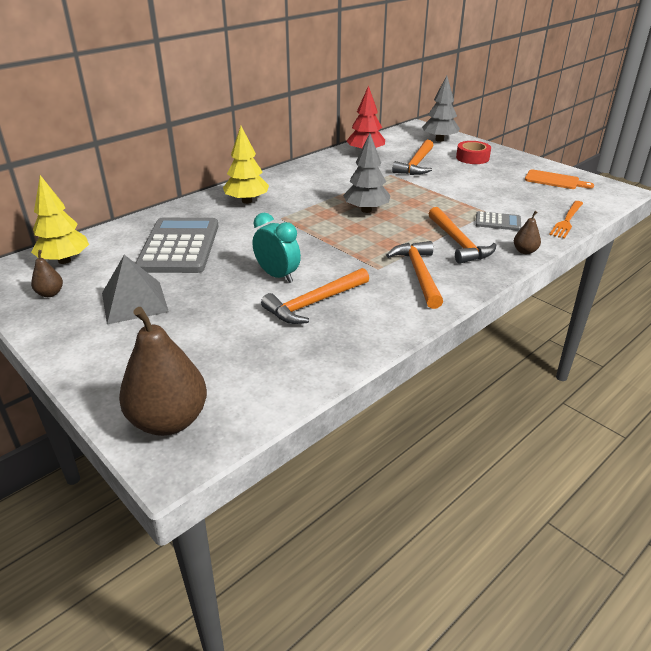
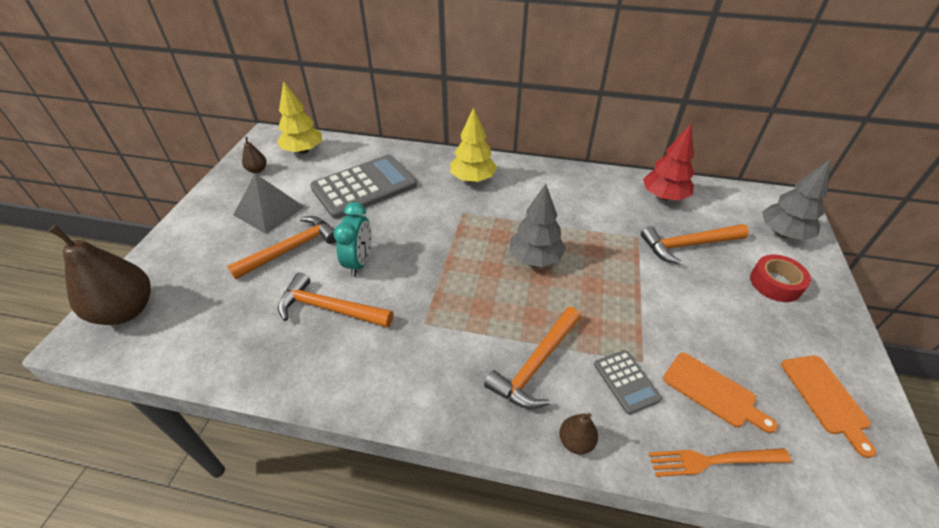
camera: 55 degrees right, 10 degrees up
orange hammer [386,241,443,309] -> orange hammer moved to [227,216,336,280]
none -> orange cutting board [663,353,778,433]

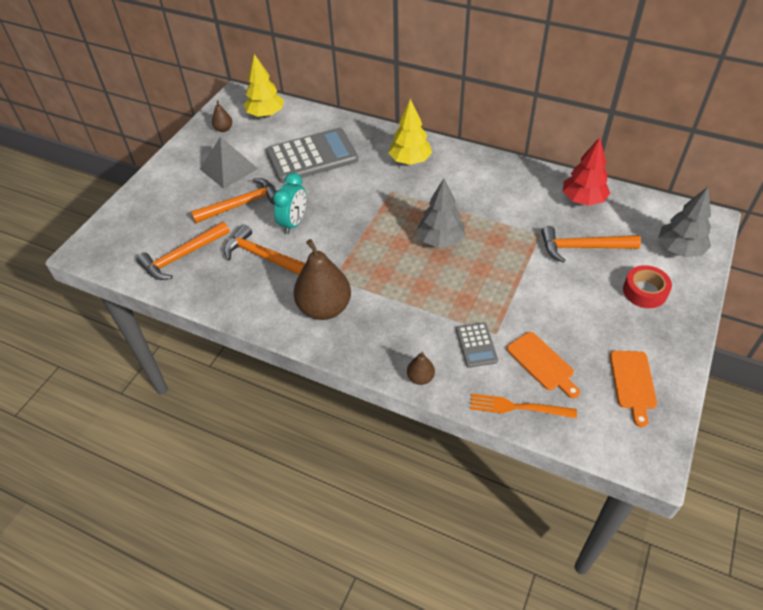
camera: 15 degrees right, 5 degrees up
brown pear [48,225,151,325] -> brown pear moved to [293,239,351,320]
orange hammer [484,307,581,409] -> orange hammer moved to [137,221,230,280]

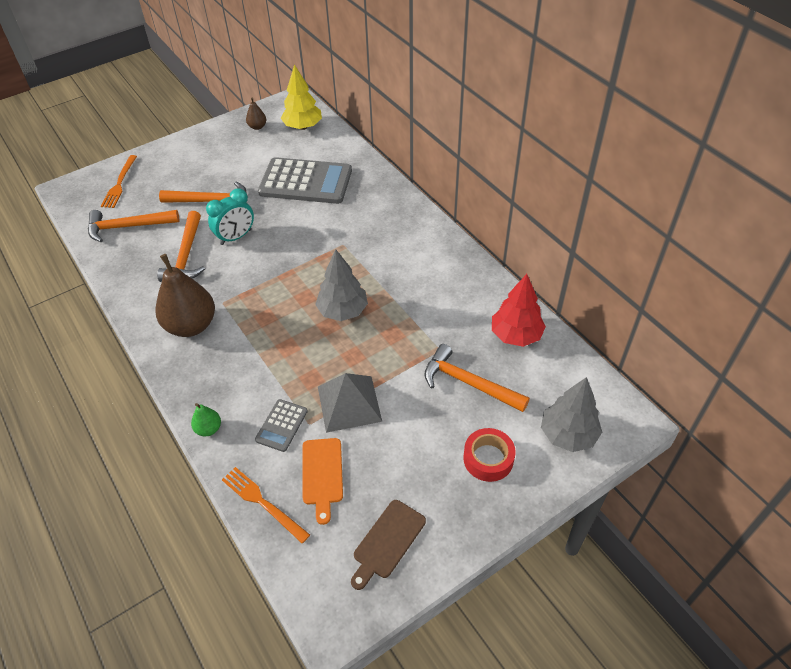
camera: 30 degrees right, 0 degrees up
grey pyramid [200,137,258,189] -> grey pyramid moved to [318,373,382,433]
orange hammer [224,224,305,275] -> orange hammer turned 150 degrees counterclockwise [157,211,205,282]
yellow tree [388,99,432,165] -> none
brown pear [407,352,435,385] -> green pear [191,403,221,436]
orange cutting board [610,351,657,427] -> brown cutting board [351,500,426,590]
none -> orange fork [101,155,137,208]

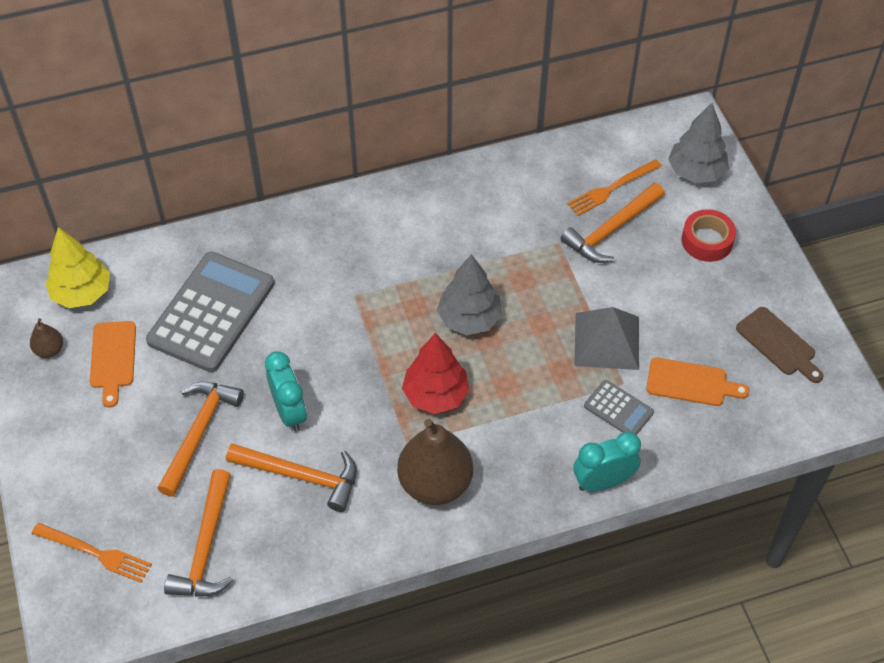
camera: 75 degrees left, 5 degrees up
green pear [191,403,221,436] -> turquoise clock [573,432,641,491]
orange fork [222,467,310,543] -> orange fork moved to [567,159,662,216]
red tree [492,274,546,347] -> red tree moved to [402,333,469,414]
none -> orange cutting board [90,321,136,408]

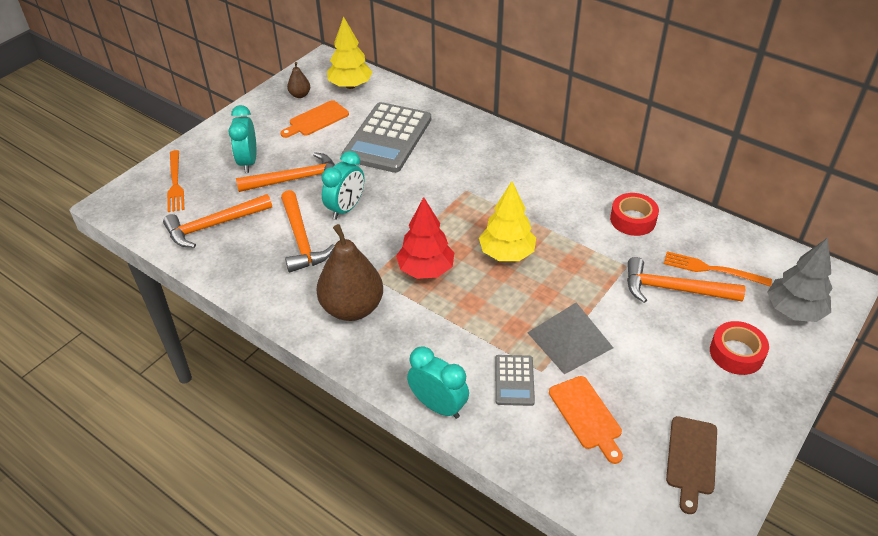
camera: 55 degrees right, 10 degrees down
grey calculator [146,252,275,372] -> grey calculator turned 120 degrees clockwise [342,102,431,173]
grey tree [437,254,502,335] -> yellow tree [479,181,536,261]
none -> turquoise clock [229,105,256,173]
none -> red tape [610,193,659,236]

